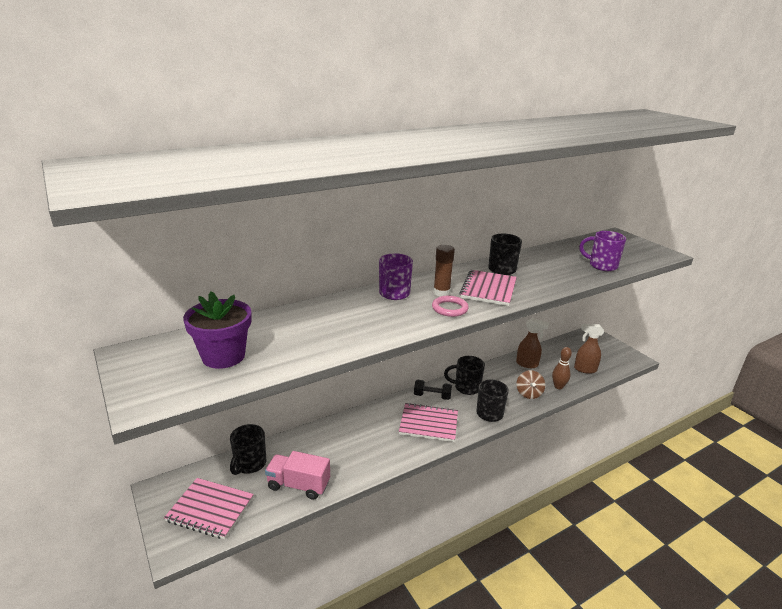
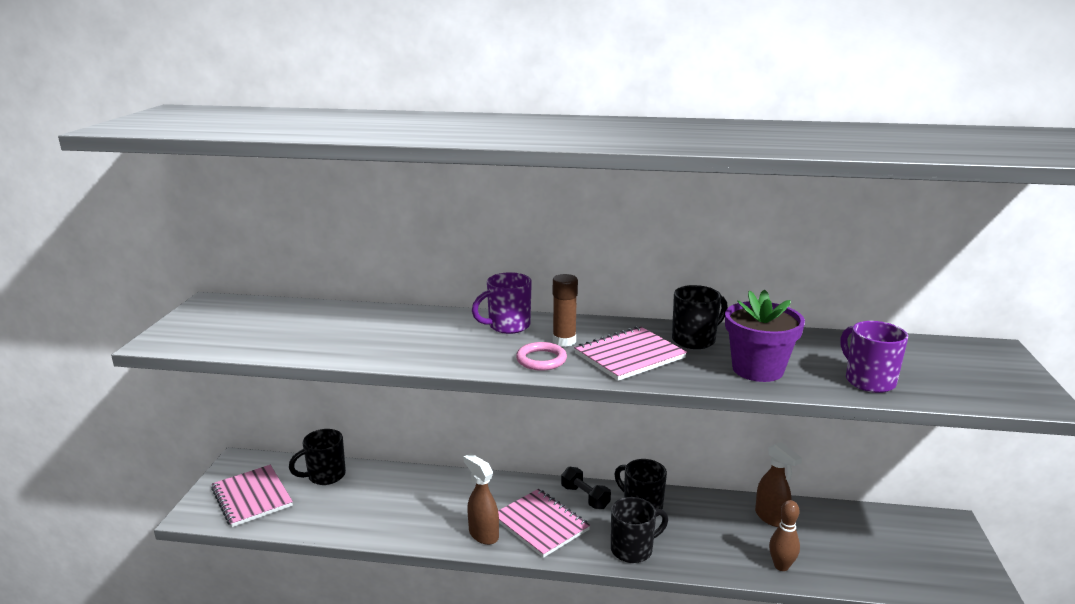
camera: 40 degrees right, 5 degrees down
purple flower pot [183,291,251,369] -> purple flower pot moved to [725,289,805,382]
pink truck [265,451,330,500] -> none
brown spinning top [516,370,545,399] -> none
brown spray bottle [574,324,604,374] -> brown spray bottle moved to [464,453,499,545]

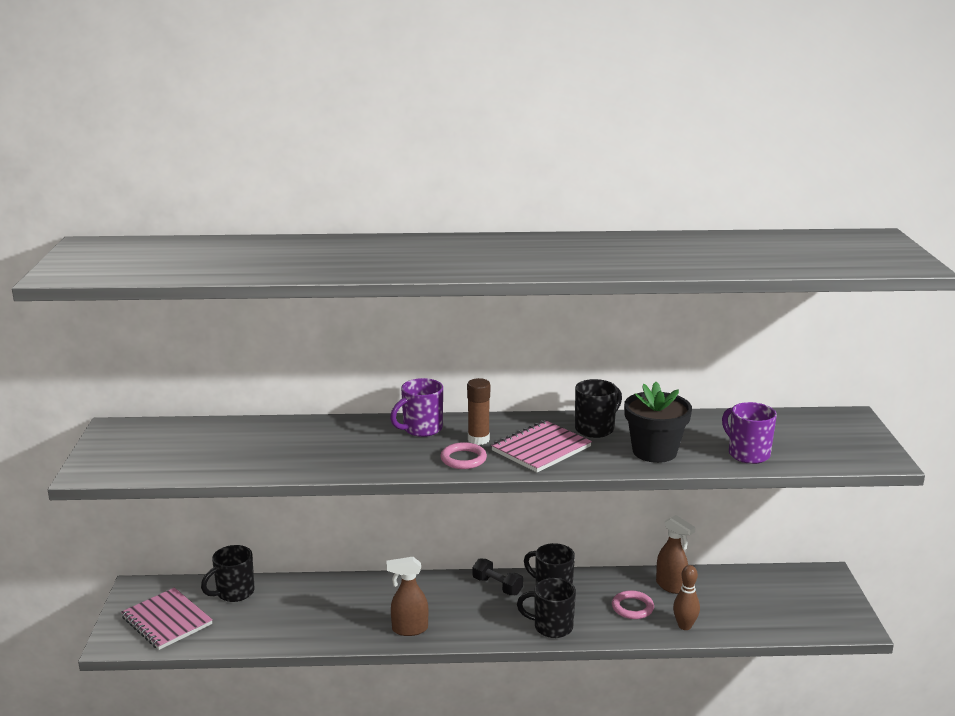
camera: 10 degrees left, 0 degrees up
brown spray bottle [464,453,499,545] -> brown spray bottle turned 45 degrees counterclockwise [386,557,428,636]
pink notebook [498,489,590,558] -> none
black mug [611,497,668,563] -> black mug turned 135 degrees counterclockwise [517,578,576,638]
purple flower pot [725,289,805,382] -> black flower pot [624,382,692,463]
none -> pink ring [612,590,654,619]

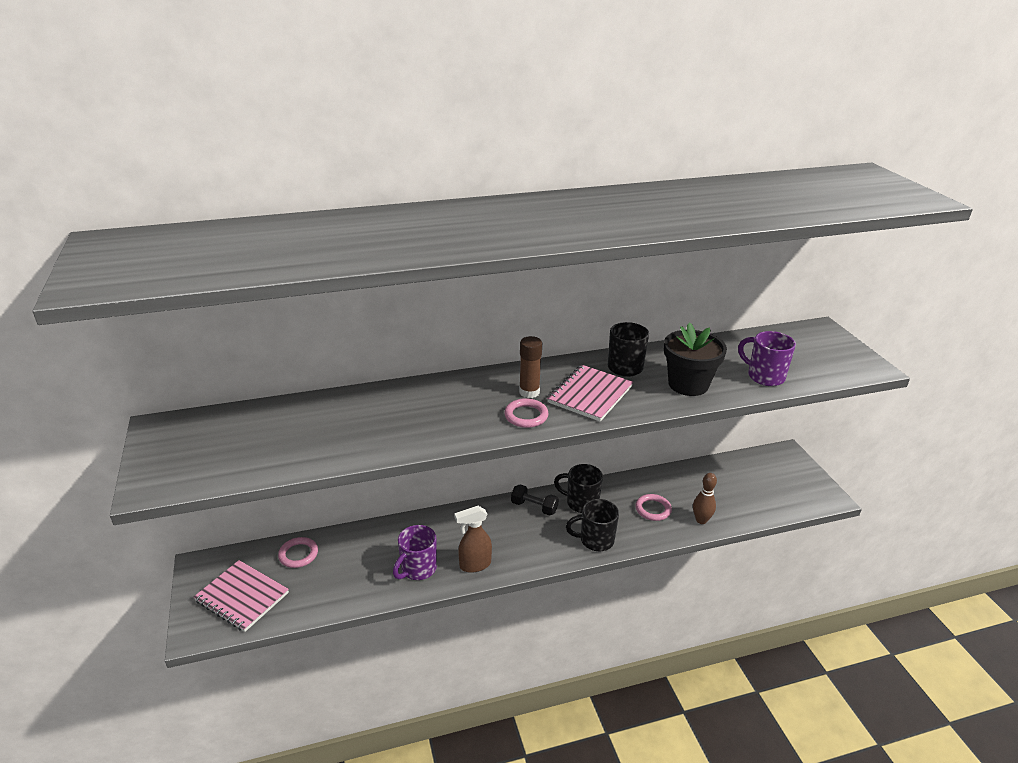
camera: 15 degrees left, 10 degrees up
black mug [201,545,254,602] -> pink ring [278,537,318,568]
purple mug [390,378,443,437] -> purple mug moved to [393,525,437,580]
brown spray bottle [656,515,696,594] -> none

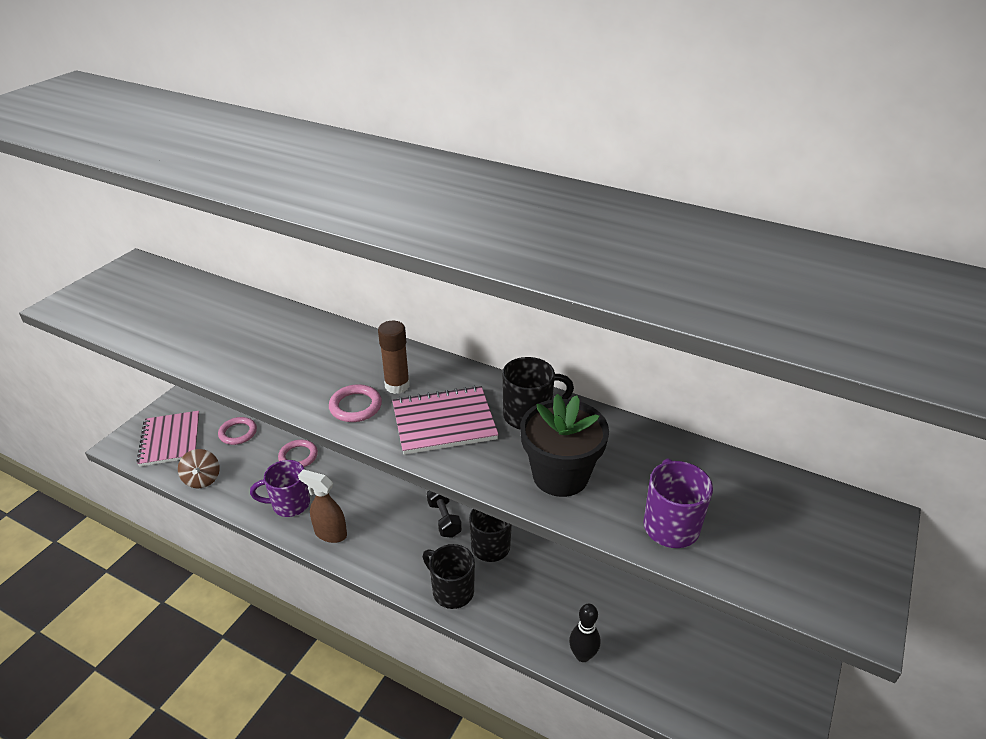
camera: 45 degrees right, 5 degrees up
pink ring [635,494,672,521] -> pink ring moved to [278,440,318,467]
brown bowling pin [693,473,717,524] -> black bowling pin [569,604,600,662]
none -> brown spinning top [178,449,220,488]

